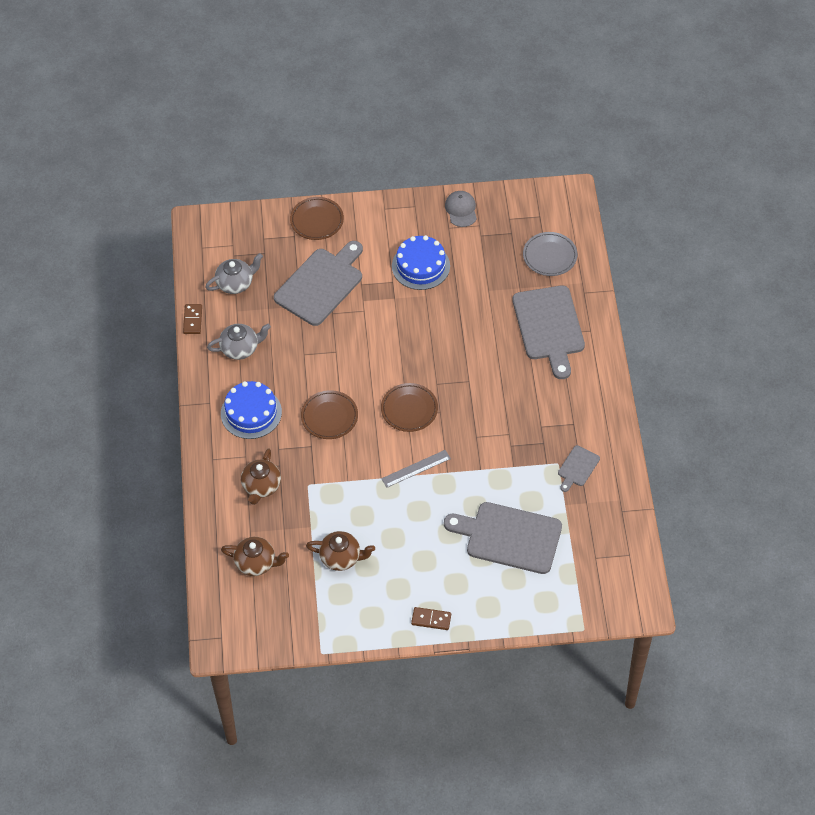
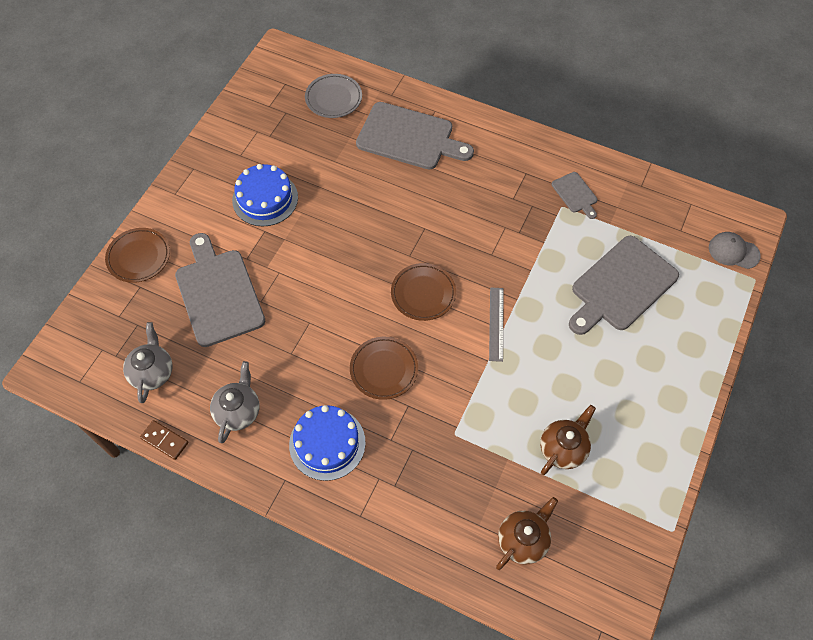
camera: 60 degrees left, 5 degrees up
brown teapot [241,448,281,505] -> none
brown domino [411,607,451,630] -> none
grey cap [445,191,477,227] -> grey cap moved to [709,232,761,269]

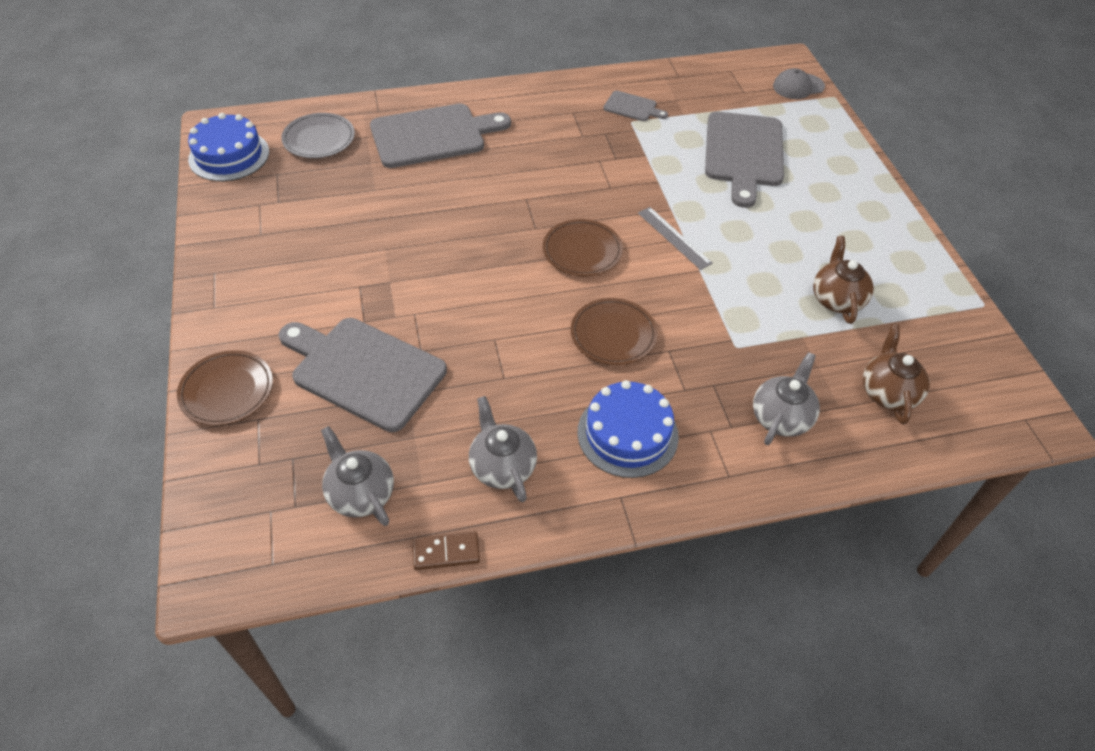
camera: 40 degrees left, 10 degrees down
blue cake [232,164,298,227] -> blue cake moved to [188,113,269,181]
none -> grey teapot [753,352,820,445]

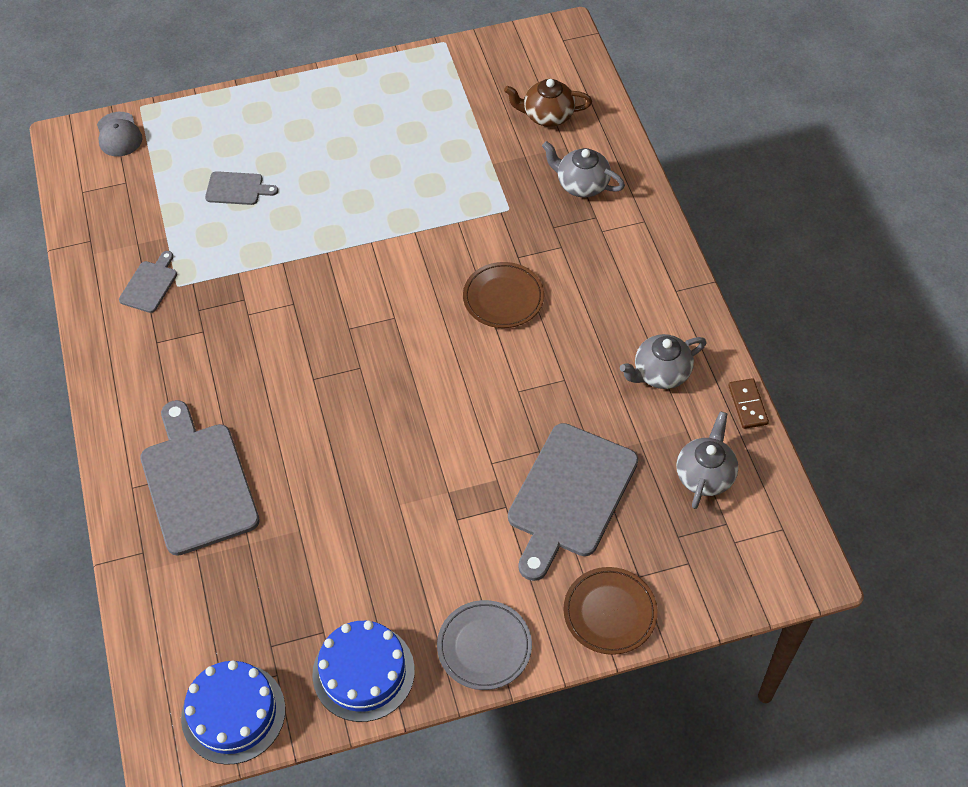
camera: 90 degrees left, 5 degrees up
grey plate [281,113,355,158] -> grey plate moved to [437,600,532,690]
grey teapot [321,426,394,526] -> grey teapot turned 150 degrees clockwise [676,411,738,509]
brown plate [543,219,623,276] -> none
blue cake [577,380,679,478] -> blue cake moved to [312,621,415,722]
grey ruler [638,207,713,270] -> none
grey cutting board [705,112,784,208] -> grey cutting board [205,171,278,205], size x0.47
brown teapot [813,236,874,324] -> none

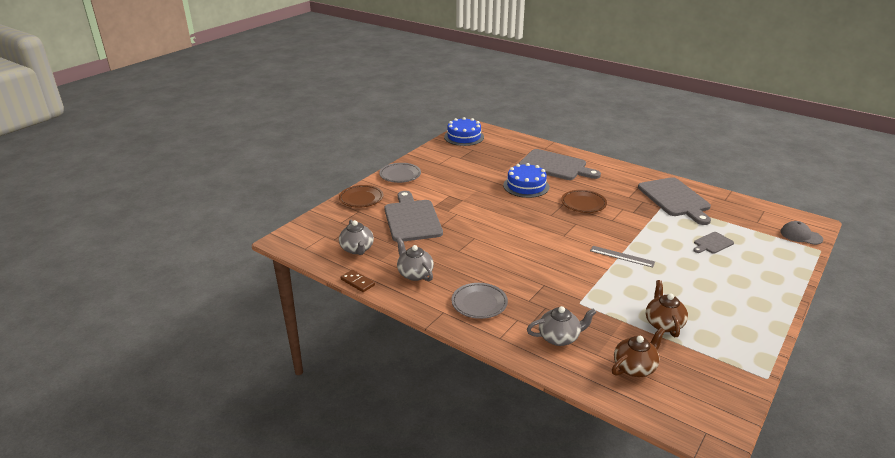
camera: 140 degrees right, 25 degrees down
grey cutting board [119,251,177,313] -> grey cutting board [638,177,711,225], size x2.11
blue cake [312,621,415,722] -> blue cake moved to [503,163,549,198]
brown plate [463,262,544,328] -> brown plate moved to [561,190,607,213]
grey teapot [620,334,706,389] -> grey teapot turned 60 degrees counterclockwise [396,238,434,281]
none -> grey plate [452,283,508,319]
none -> grey ruler [590,246,655,267]
none -> brown teapot [646,280,688,337]

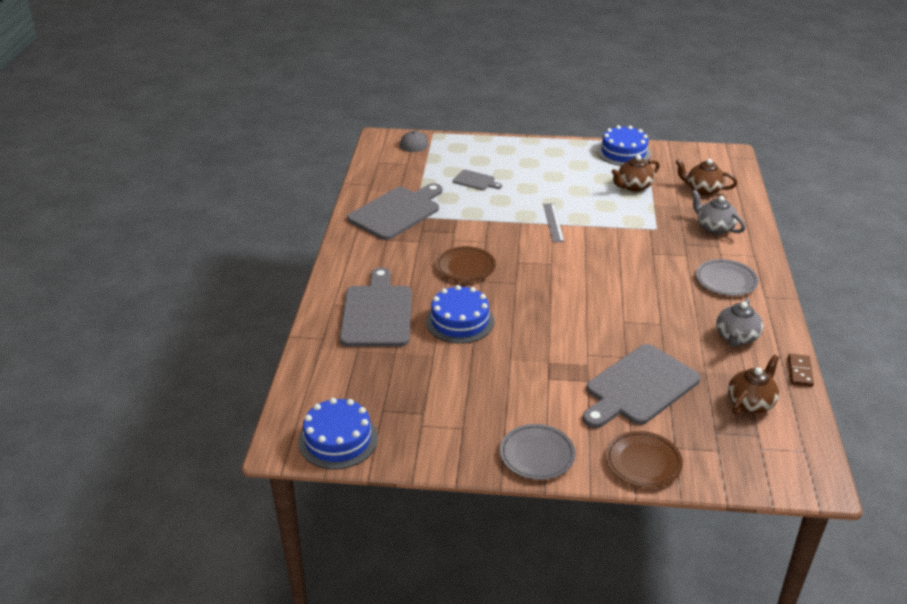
camera: 120 degrees left, 5 degrees up
grey teapot [339,220,374,255] -> brown teapot [728,355,779,415]
none -> blue cake [597,125,651,166]

